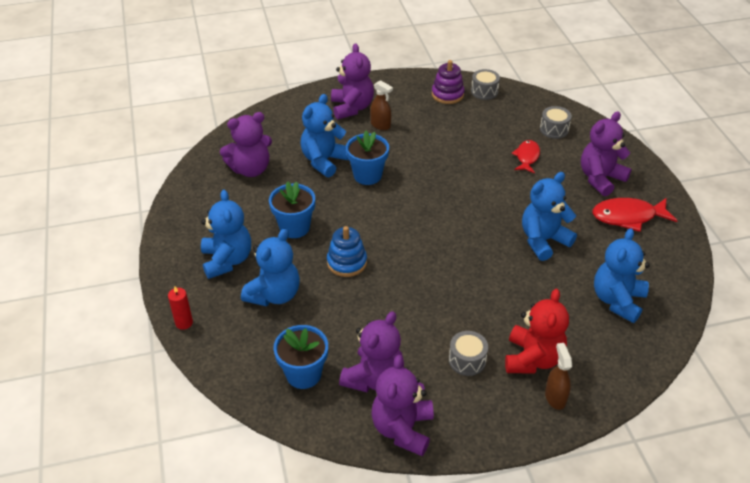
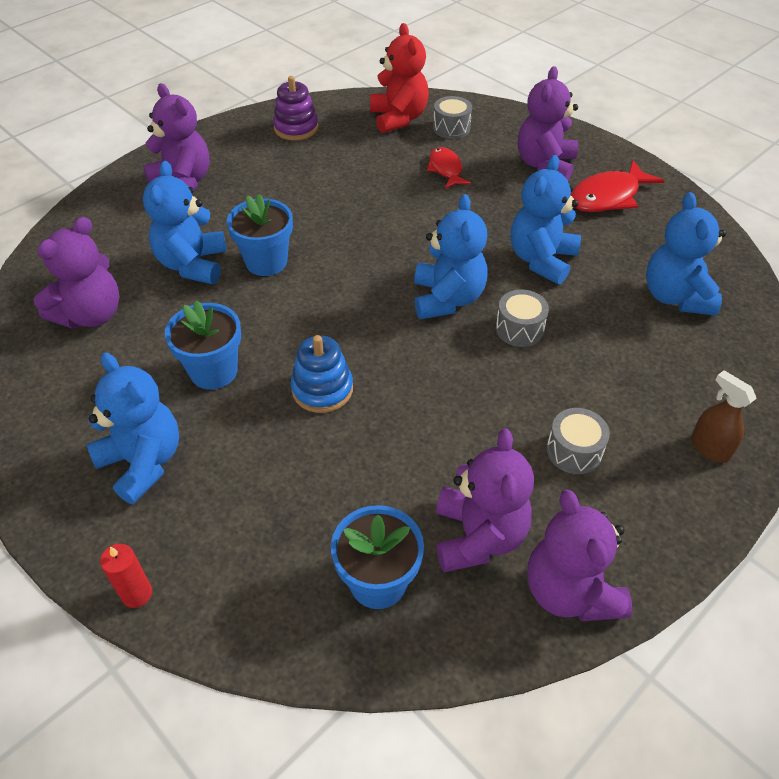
camera: 30 degrees left, 5 degrees up
blue teddy bear [241,228,300,306] -> blue teddy bear moved to [414,194,488,320]
brown spray bottle [370,80,393,130] -> none
grey drum [471,69,500,100] -> grey drum moved to [496,289,549,347]
red teddy bear [505,289,569,373] -> red teddy bear moved to [370,23,429,133]

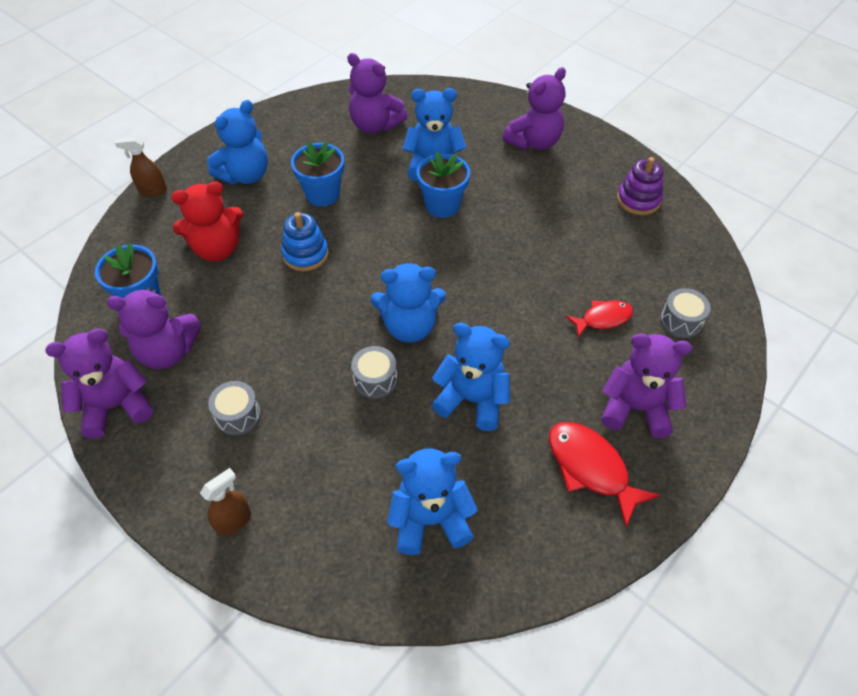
camera: 85 degrees right, 5 degrees up
red candle [100,544,152,608] -> brown spray bottle [115,137,167,197]
red teddy bear [370,23,429,133] -> red teddy bear moved to [171,181,243,261]

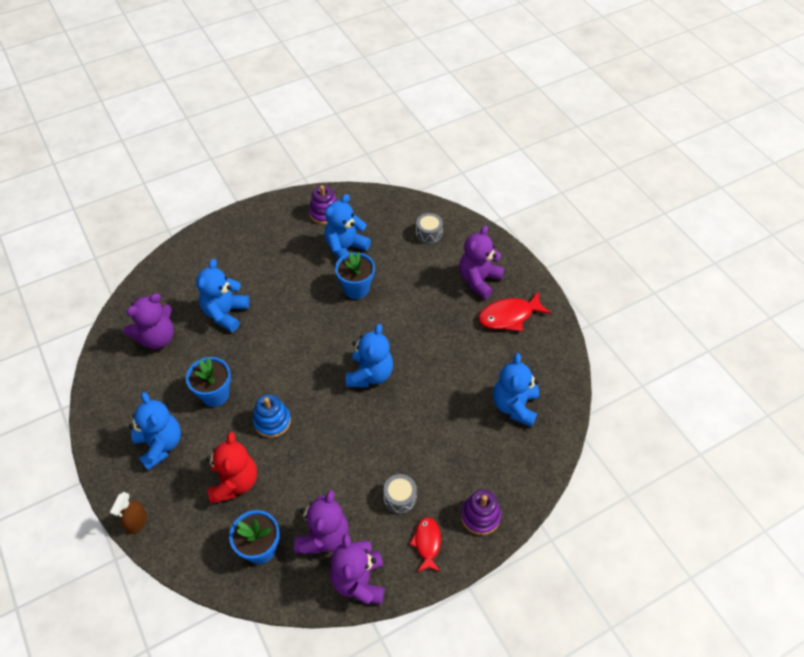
camera: 70 degrees left, 0 degrees up
brown spray bottle [200,468,251,536] -> purple stacking toy [461,489,501,535]
grey drum [351,346,397,399] -> none
blue flower pot [417,152,470,218] -> blue flower pot moved to [335,252,375,299]
blue teddy bear [431,322,510,431] -> blue teddy bear moved to [324,194,371,260]
purple teddy bear [502,67,566,150] -> none
red fish [565,300,633,337] -> red fish moved to [410,517,441,572]

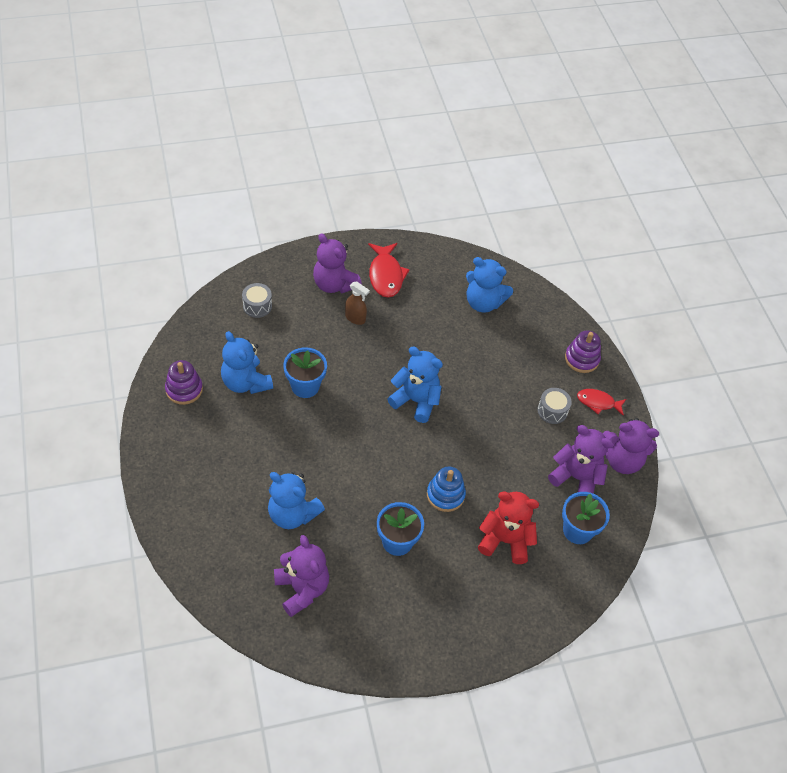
camera: 80 degrees left, 0 degrees up
brown spray bottle [110,492,147,534] -> brown spray bottle moved to [345,281,370,325]
blue teddy bear [129,392,181,470] -> none

